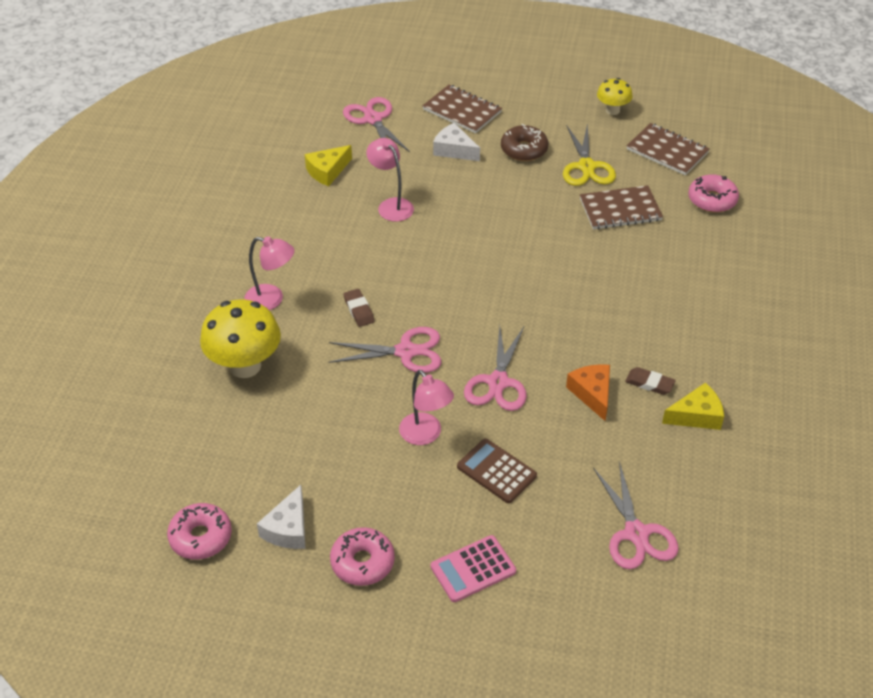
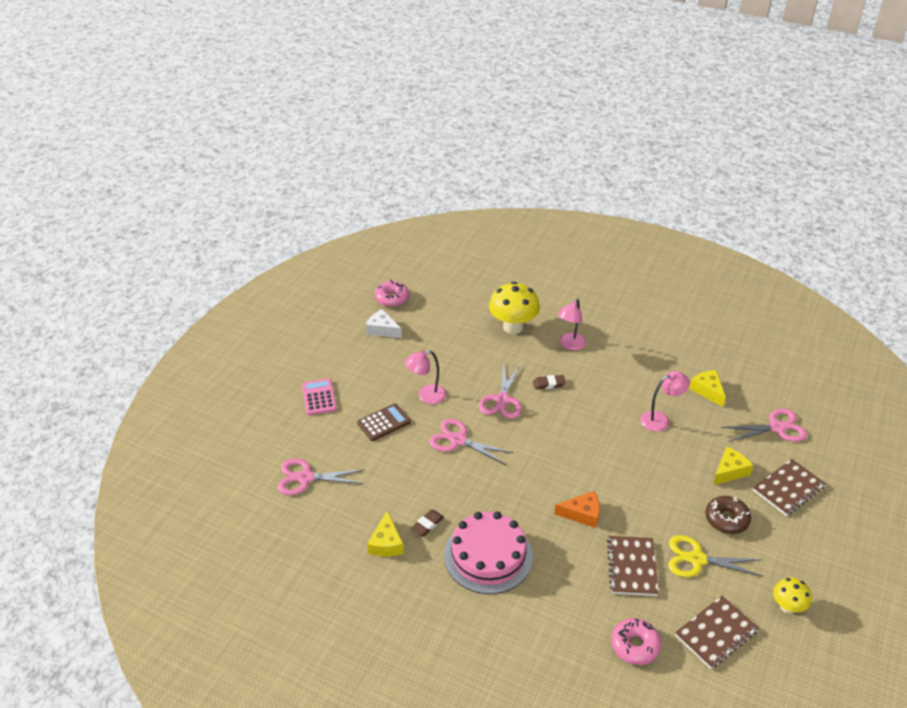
camera: 105 degrees right, 5 degrees down
pink donut [330,527,395,586] -> none
white cheese [433,123,480,161] -> yellow cheese [713,447,753,485]
orange cheese [566,364,610,421] -> orange cheese moved to [554,491,600,528]
none -> pink cake [444,511,533,594]

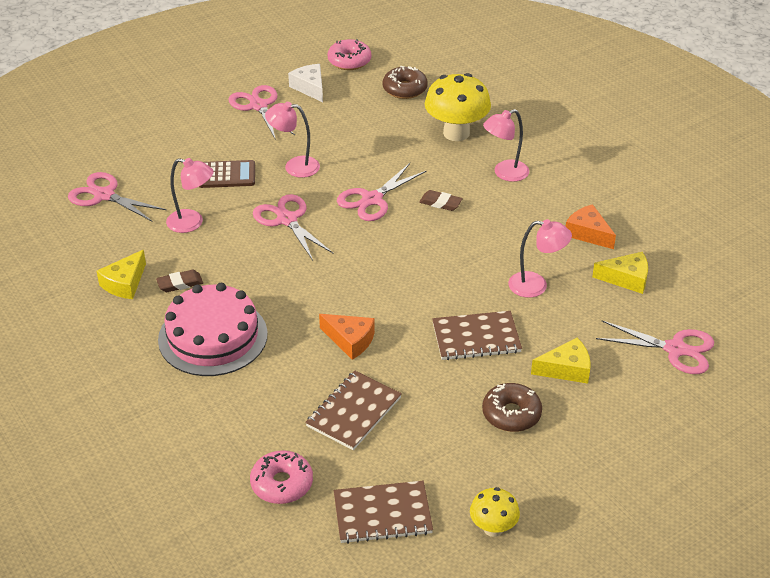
camera: 30 degrees right, 0 degrees up
pink calculator [302,378,337,415] -> none
yellow scissors [668,535,763,577] -> none
yellow cheese [689,370,726,407] -> yellow cheese turned 90 degrees clockwise [592,252,648,294]
brown notebook [753,459,826,516] -> brown notebook moved to [432,311,522,360]
none -> pink lamp [166,158,214,233]
none -> pink scissors [229,85,295,140]
none -> brown donut [383,66,428,99]
none -> orange cheese [566,204,616,249]

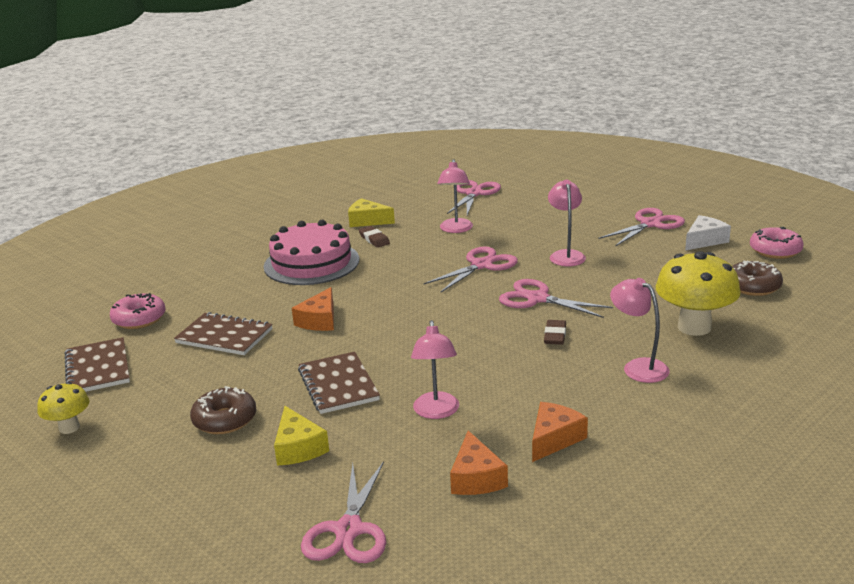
camera: 80 degrees right, 15 degrees down
brown calculator [199,160,255,188] -> none
yellow cheese [592,252,648,294] -> orange cheese [450,430,508,495]

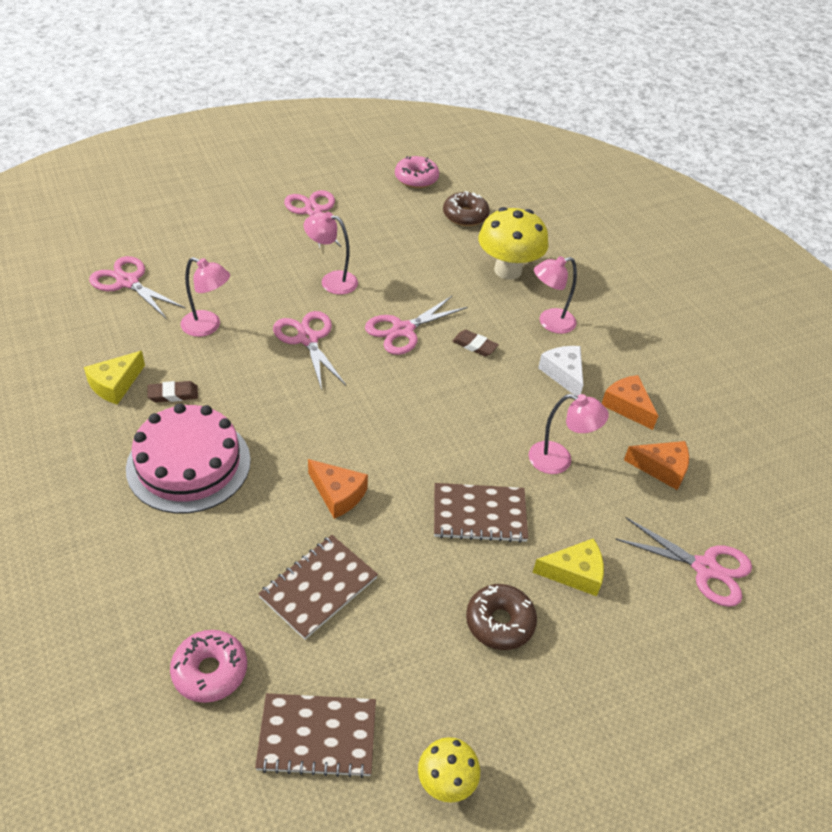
camera: 75 degrees left, 20 degrees up
white cheese [685,215,731,250] -> white cheese moved to [538,346,583,396]

